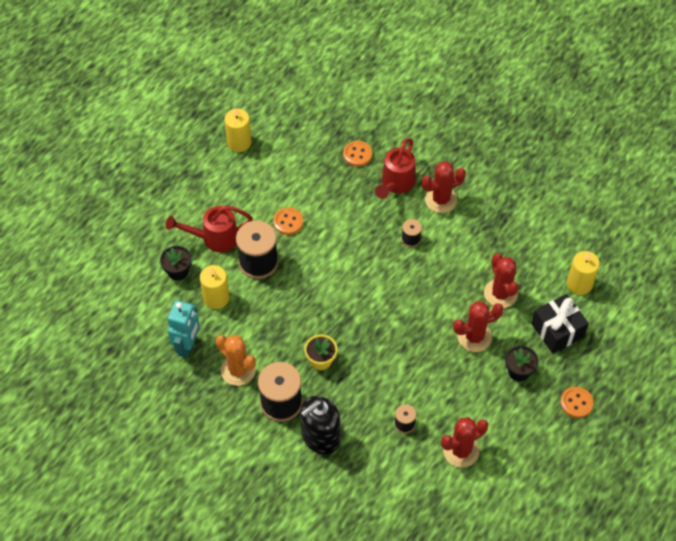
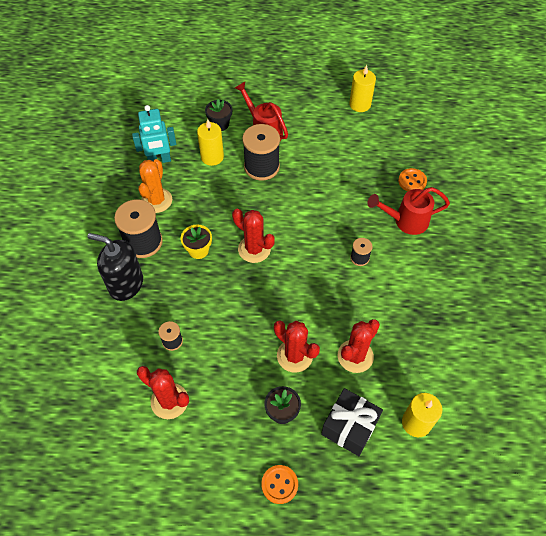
camera: 60 degrees right, 0 degrees up
orange button [273,208,303,235] -> none
red cactus [421,161,466,213] -> red cactus moved to [232,209,275,263]

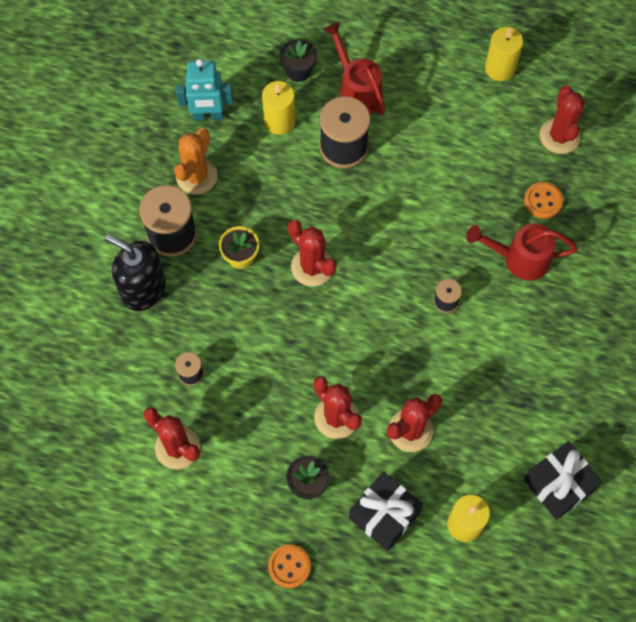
camera: 10 degrees right, 10 degrees up
none -> black gift [524,441,602,520]
none -> red cactus [540,86,585,154]

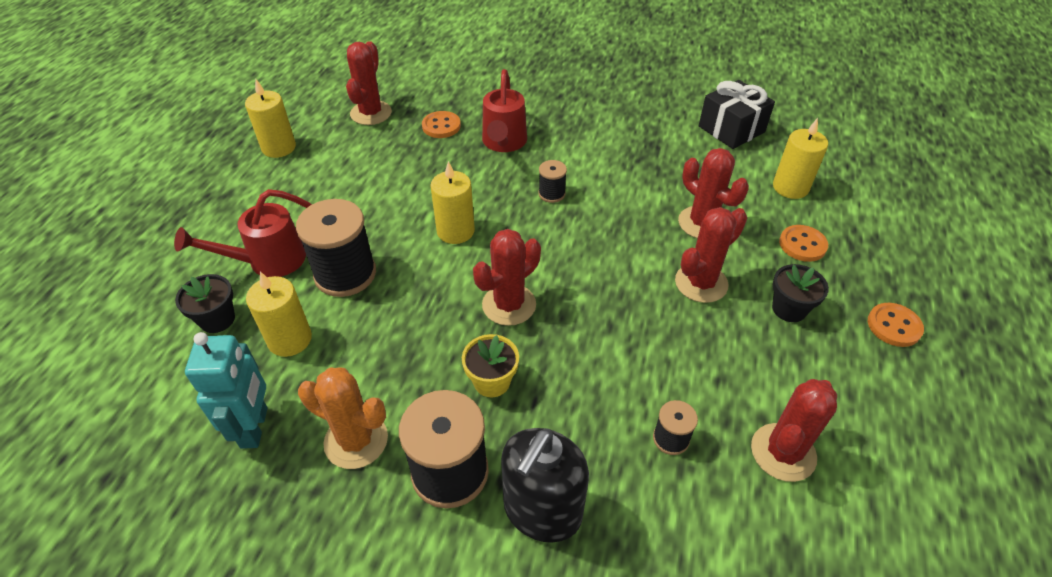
camera: 90 degrees left, 20 degrees down
black gift [349,471,423,551] -> orange button [779,225,828,262]
red cactus [540,86,585,154] -> red cactus turned 75 degrees counterclockwise [346,41,392,125]
none -> yellow candle [431,161,475,244]

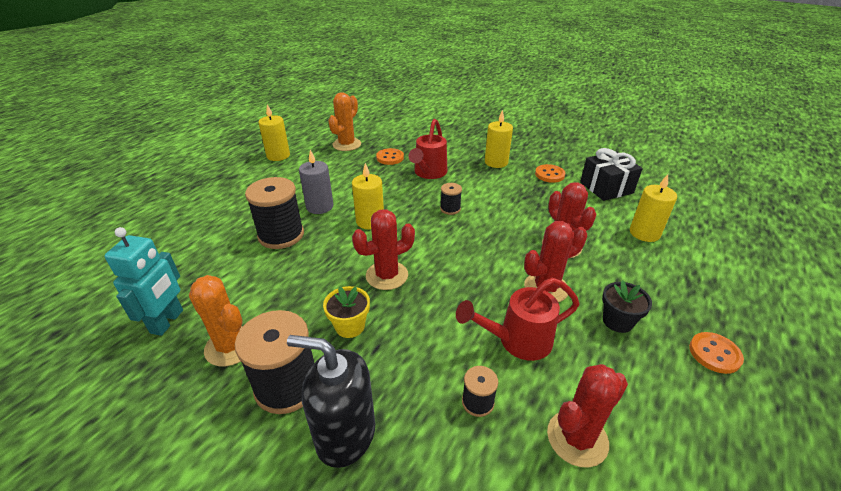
camera: 15 degrees right, 10 degrees down
red watering can [174,189,312,277] -> red watering can moved to [456,278,579,361]
black flower pot [175,274,235,333] -> none
yellow candle [246,272,312,357] -> yellow candle moved to [485,110,513,168]
red cactus [346,41,392,125] -> orange cactus [328,92,361,151]
black soap dispenser [501,428,589,543] -> black soap dispenser turned 60 degrees clockwise [287,335,375,468]
orange button [779,225,828,262] -> orange button moved to [535,164,565,183]
none -> grey candle [299,150,333,214]

